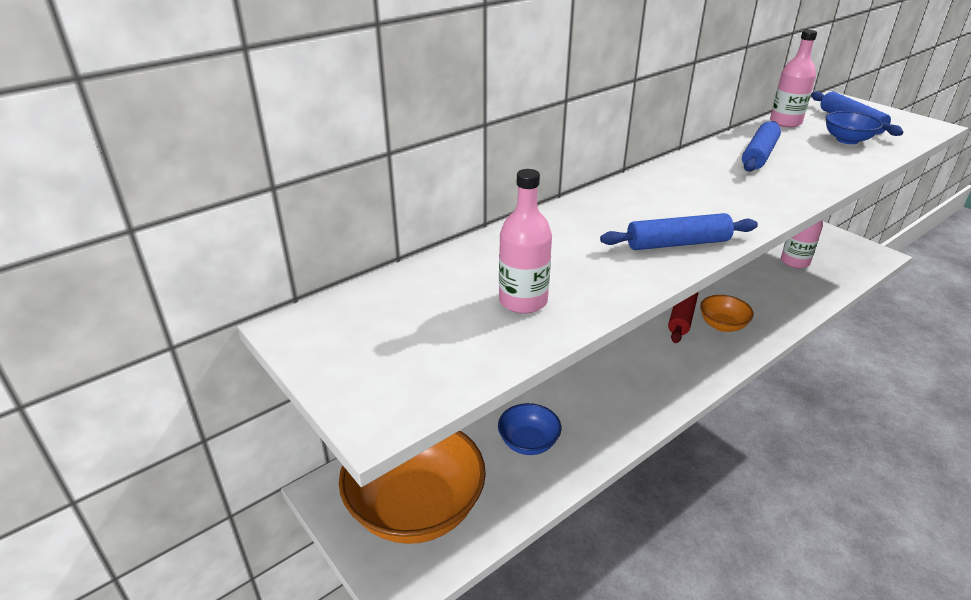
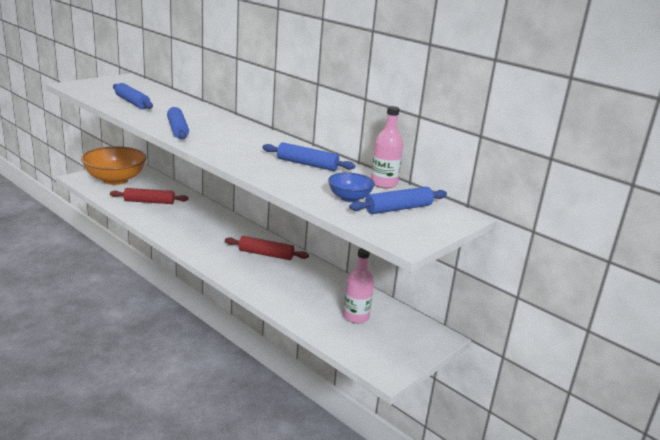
camera: 80 degrees right, 10 degrees down
blue bowl [498,403,561,455] -> red rolling pin [110,188,189,204]
pink bottle [499,169,552,314] -> blue rolling pin [113,83,153,109]
orange bowl [700,295,754,332] -> none

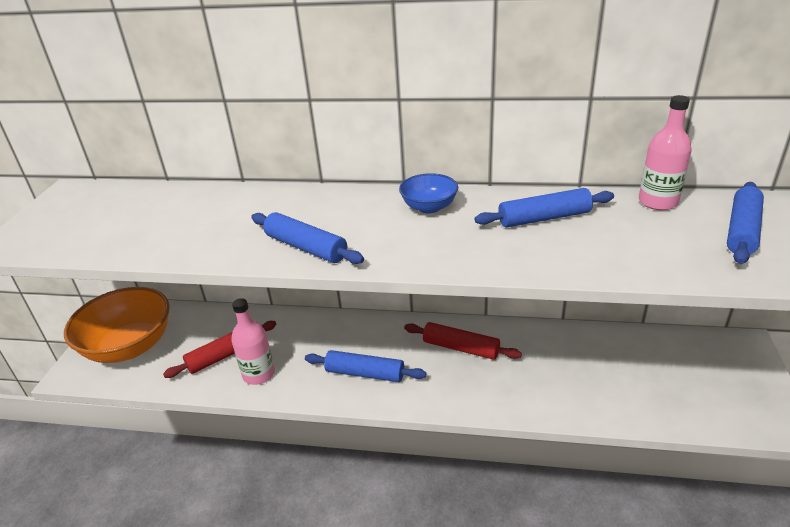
camera: 30 degrees left, 10 degrees up
blue rolling pin [113,83,153,109] -> blue rolling pin moved to [305,350,426,382]
red rolling pin [225,236,309,260] -> red rolling pin turned 45 degrees clockwise [404,322,522,360]
blue bowl [328,173,375,202] -> blue bowl moved to [399,173,458,214]
pink bottle [343,248,374,323] -> pink bottle moved to [231,298,275,385]

